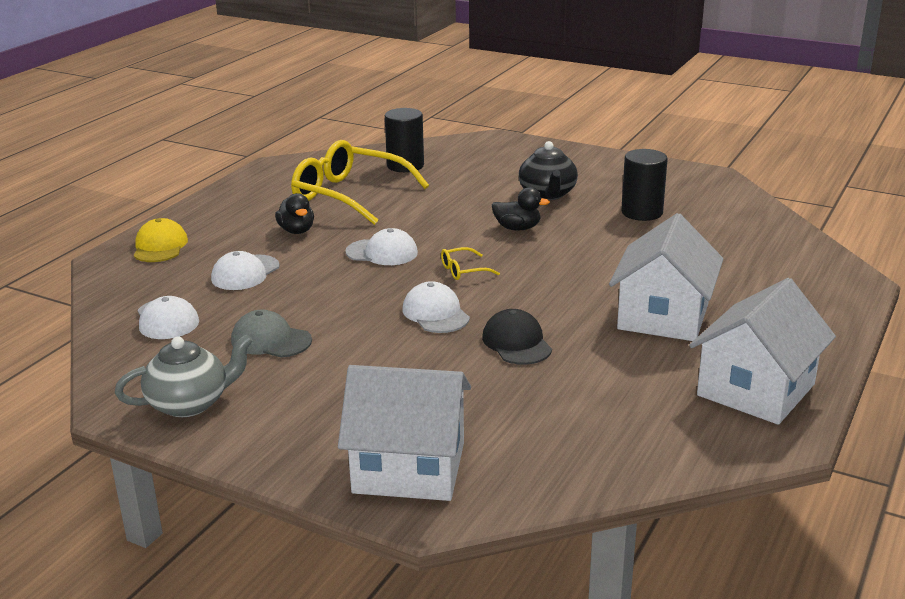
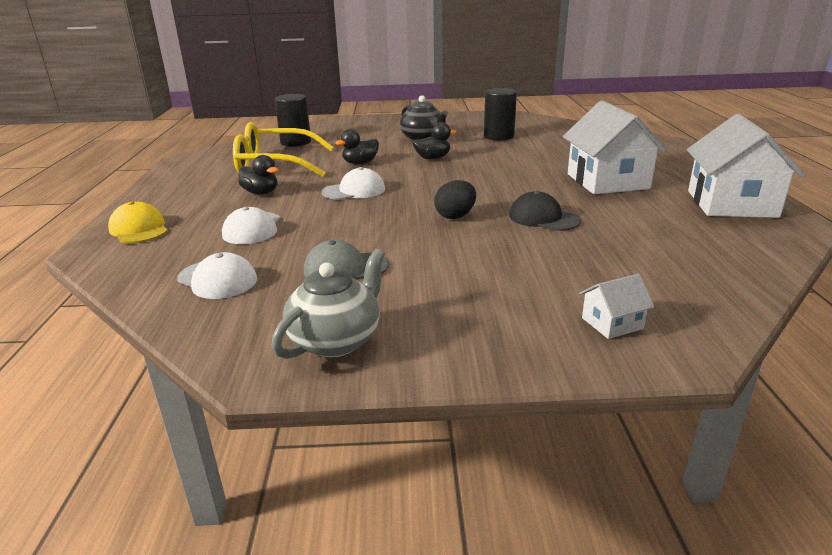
camera: 30 degrees left, 0 degrees up
white house [338,365,471,501] -> white house [579,274,654,339], size x0.43
white cap [402,281,470,333] -> black egg [434,180,476,219]
yellow glasses [441,247,500,280] -> none
none -> black duck [335,129,379,164]

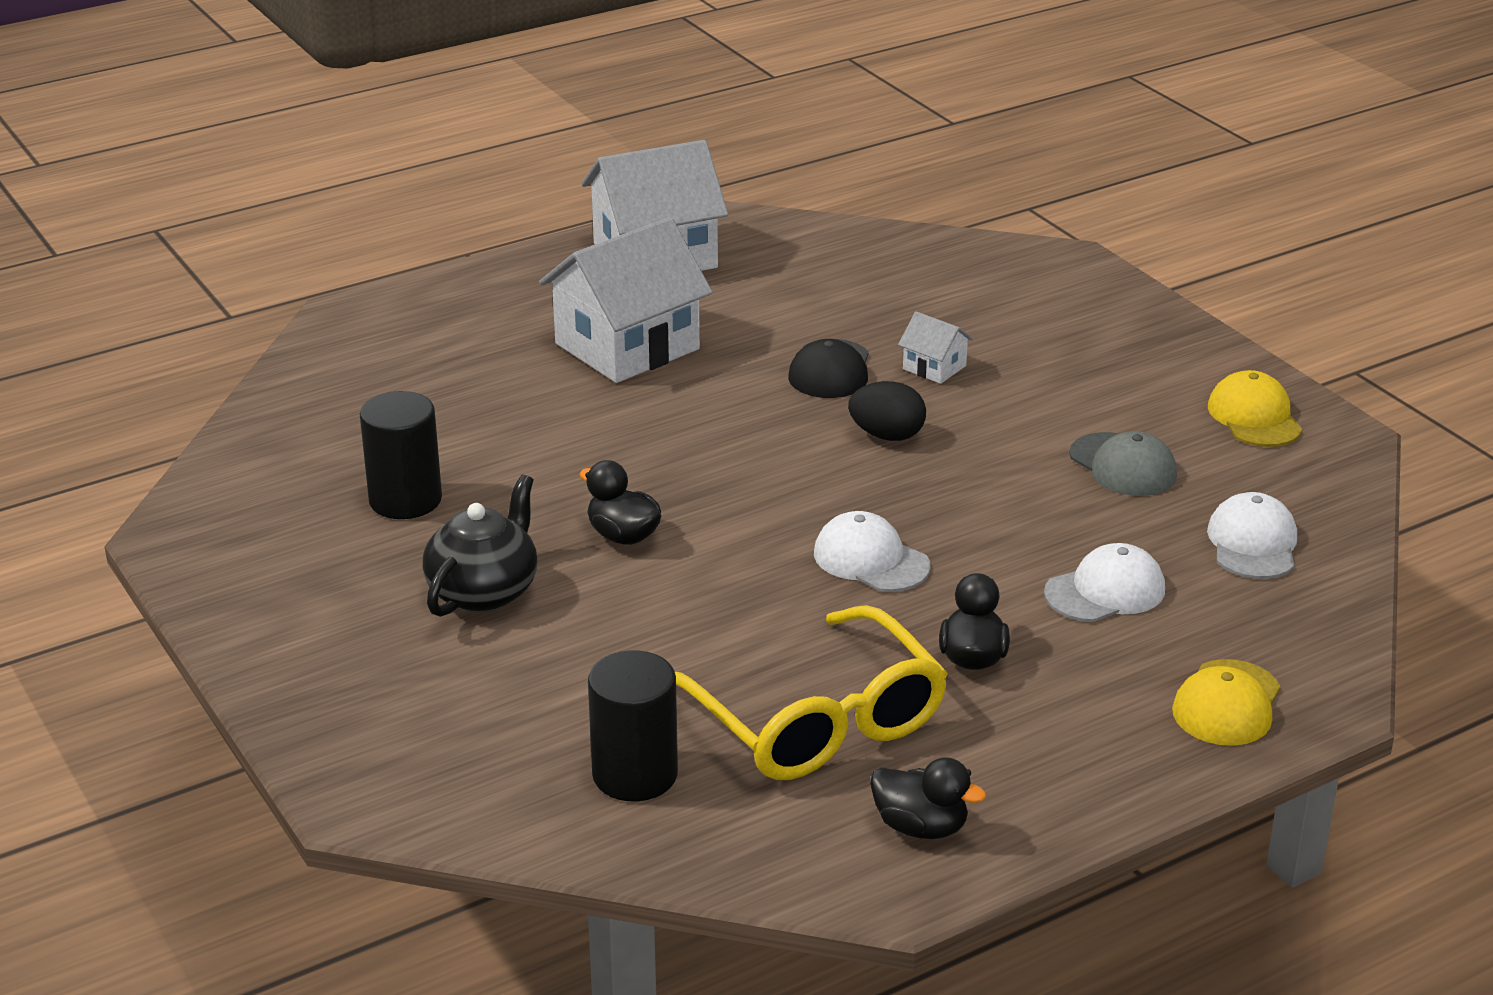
camera: 120 degrees left, 5 degrees up
grey teapot [272,249,385,359] -> yellow cap [1208,370,1302,447]
black duck [335,129,379,164] -> black duck moved to [870,757,986,839]
white house [579,274,654,339] -> white house moved to [898,312,973,384]

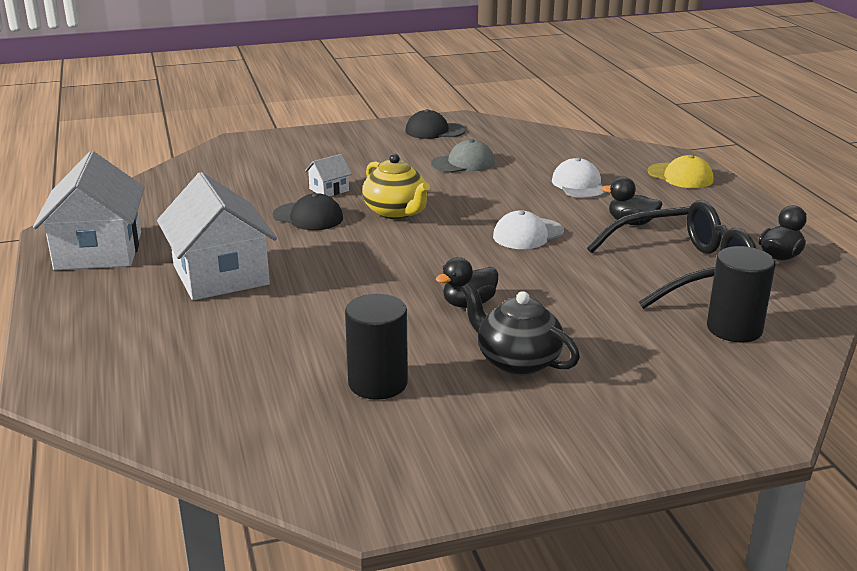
camera: 75 degrees left, 5 degrees down
yellow glasses [675,605,948,780] -> black glasses [587,200,757,309]
black egg [848,381,926,441] -> yellow teapot [362,154,430,219]
white cap [1207,492,1297,579] -> none
yellow cap [1208,370,1302,447] -> black cap [405,109,466,139]

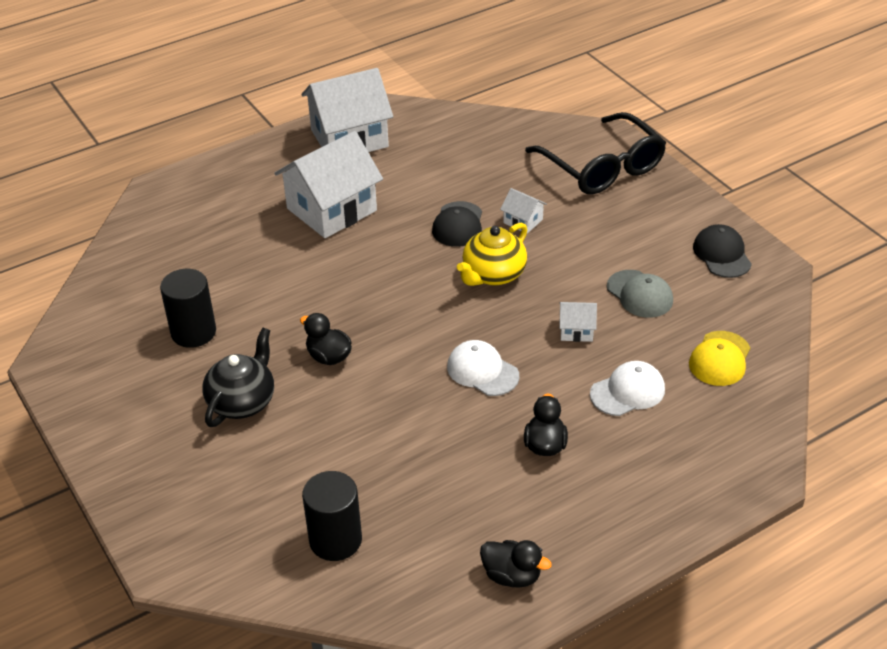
camera: 75 degrees right, 15 degrees up
black glasses [587,200,757,309] -> black glasses moved to [525,112,666,194]
yellow cap [648,155,714,188] -> yellow cap moved to [689,331,750,386]
none -> white house [559,302,597,342]

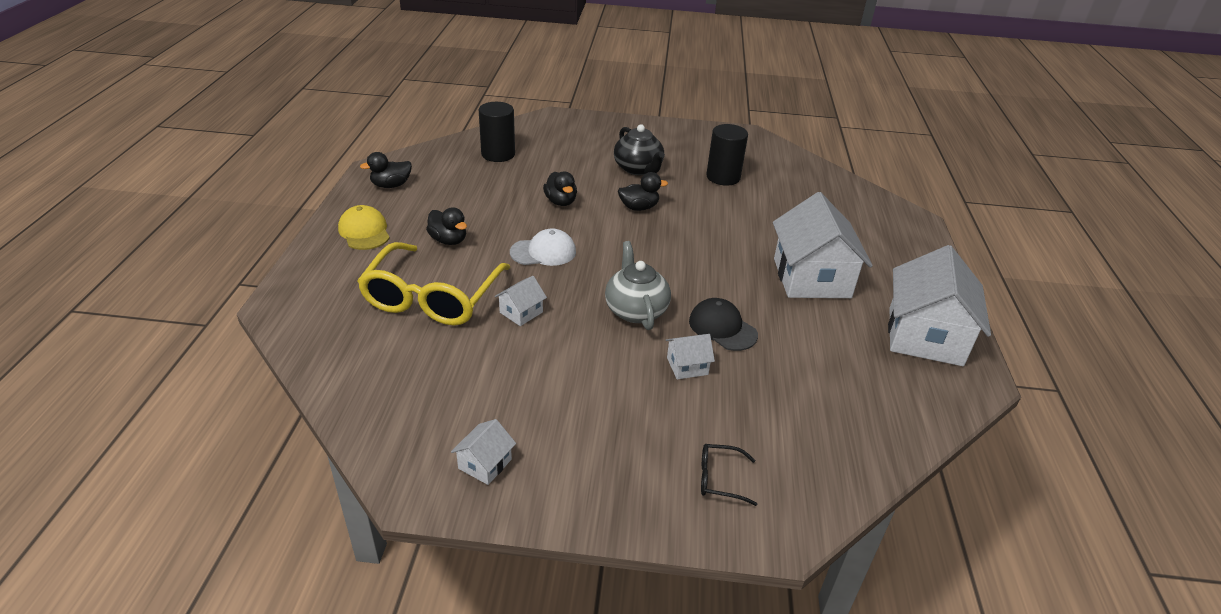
camera: 125 degrees right, 5 degrees down
yellow teapot [457,223,527,286] -> grey teapot [605,241,671,330]
black glasses [525,112,666,194] -> black glasses [701,444,757,506], size x0.40
white cap [590,361,665,416] -> yellow glasses [357,242,510,326]
grey cap [607,270,673,318] -> none
yellow cap [689,331,750,386] -> yellow cap moved to [338,205,390,250]
black cap [693,224,752,278] -> white house [451,419,516,485]
none -> black duck [543,171,577,206]

